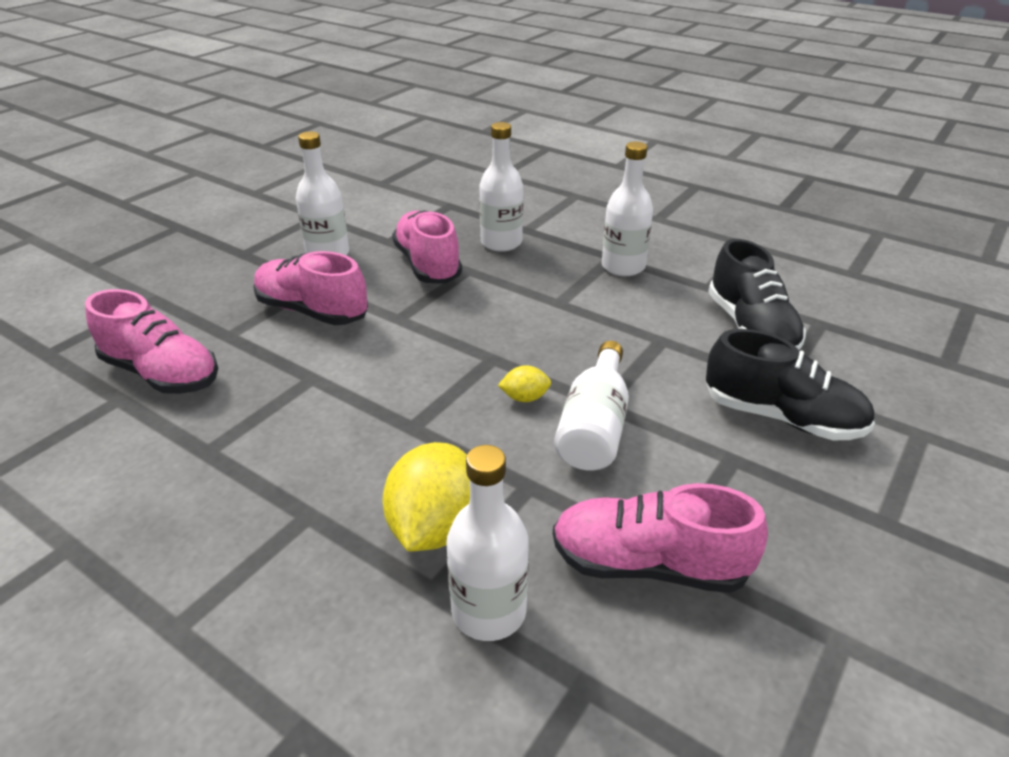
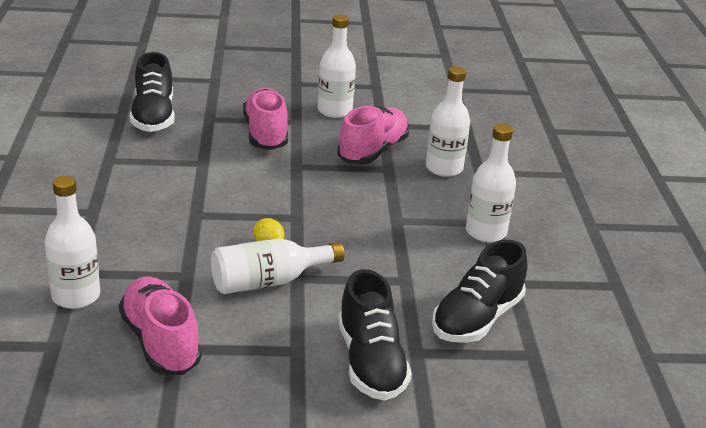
camera: 50 degrees right, 5 degrees down
pink shoe [85,289,218,394] -> black shoe [130,52,175,132]
yellow lemon [382,442,470,551] -> none

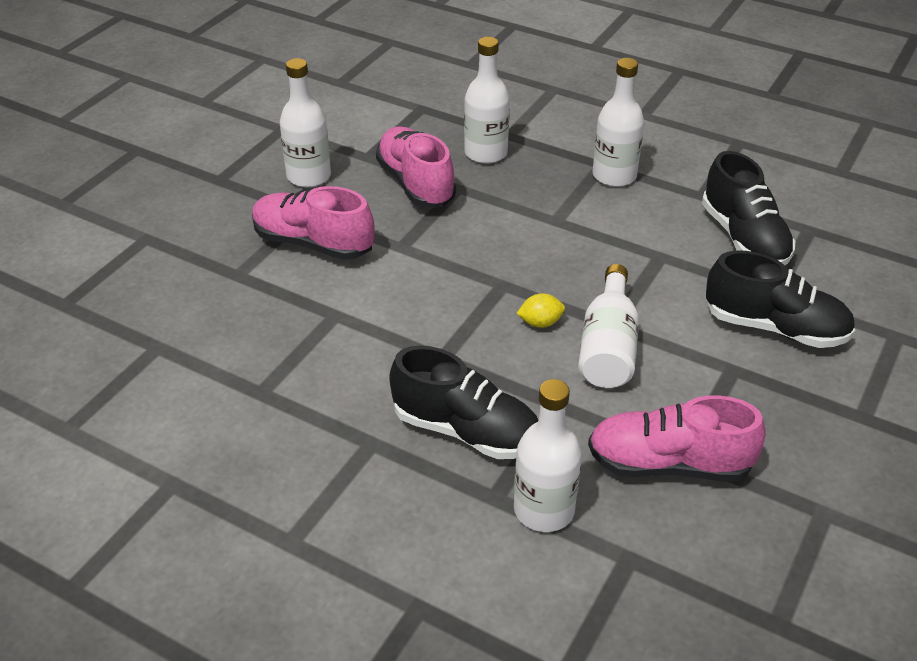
camera: 55 degrees left, 10 degrees up
black shoe [130,52,175,132] -> black shoe moved to [389,346,538,459]

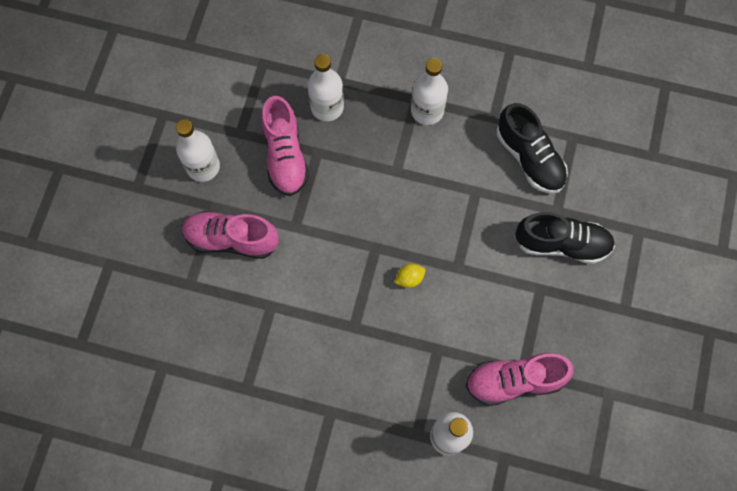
camera: 15 degrees left, 30 degrees up
pink shoe [376,126,456,207] -> pink shoe turned 150 degrees counterclockwise [261,96,309,196]
black shoe [389,346,538,459] -> none
white bottle [578,264,639,388] -> none

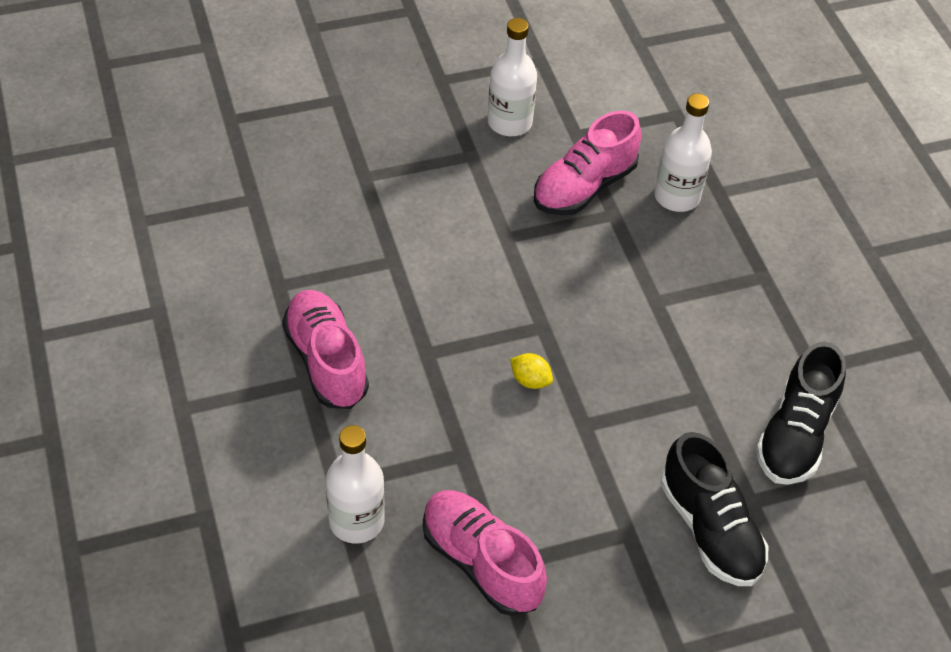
camera: 55 degrees right, 20 degrees down
pink shoe [182,211,279,259] -> pink shoe moved to [282,290,369,409]
white bottle [411,58,448,125] -> none

